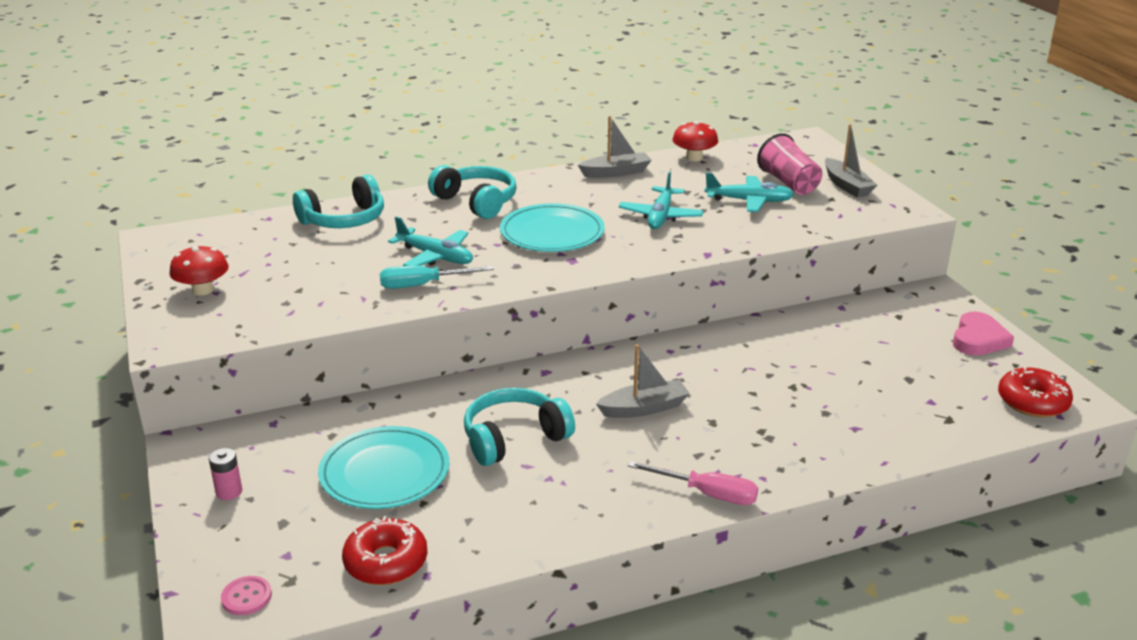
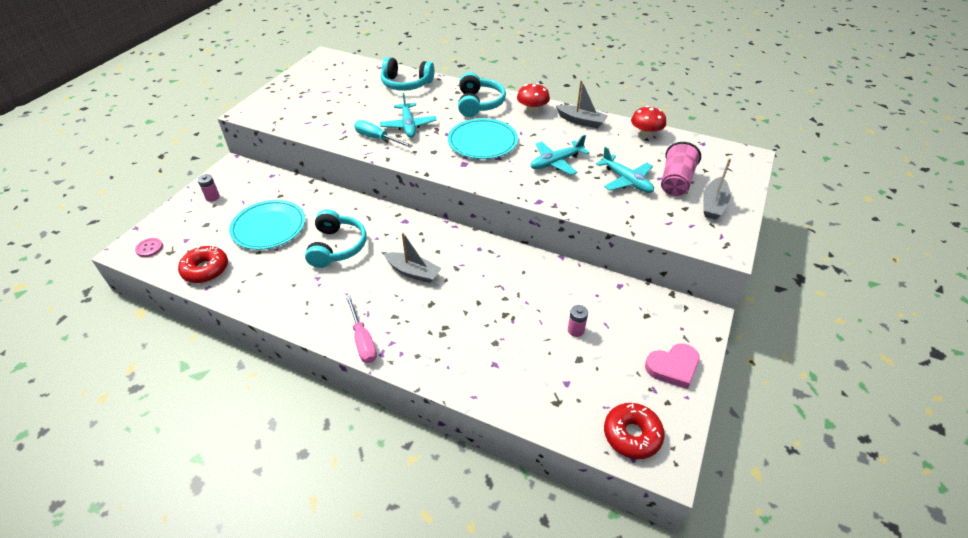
camera: 45 degrees right, 15 degrees up
red mushroom [169,245,229,295] -> red mushroom moved to [517,83,550,113]
turquoise headphones [464,388,575,466] -> turquoise headphones turned 75 degrees clockwise [305,209,366,268]
none -> pink battery [568,305,588,337]

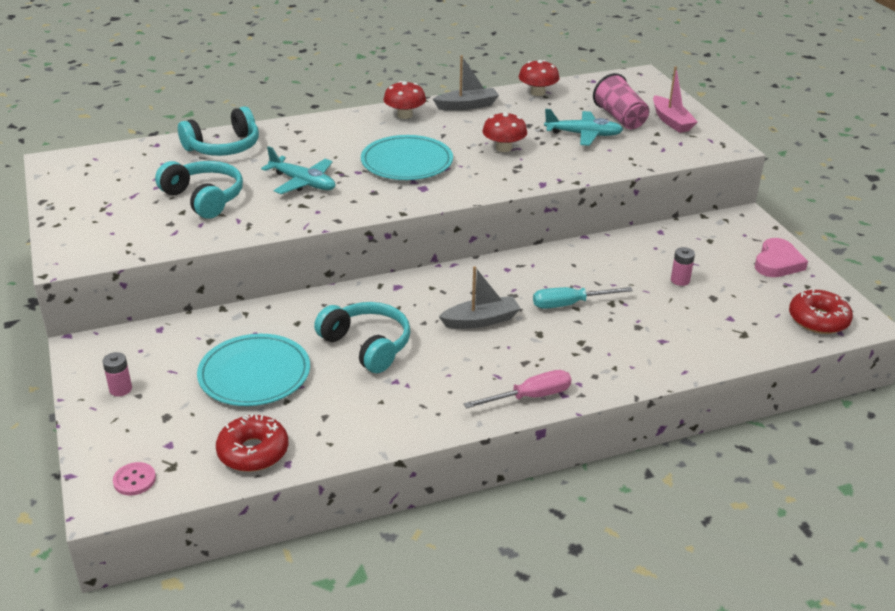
camera: 45 degrees left, 10 degrees down
pink screwdriver [346,296,377,363] -> pink screwdriver turned 45 degrees counterclockwise [464,370,571,408]
turquoise screwdriver [354,120,413,148] -> turquoise screwdriver moved to [533,287,633,309]
turquoise headphones [458,72,506,117] -> turquoise headphones moved to [155,161,243,219]
turquoise plane [530,135,589,175] -> red mushroom [482,112,527,152]
grey boat [703,158,731,220] -> pink boat [653,66,697,133]

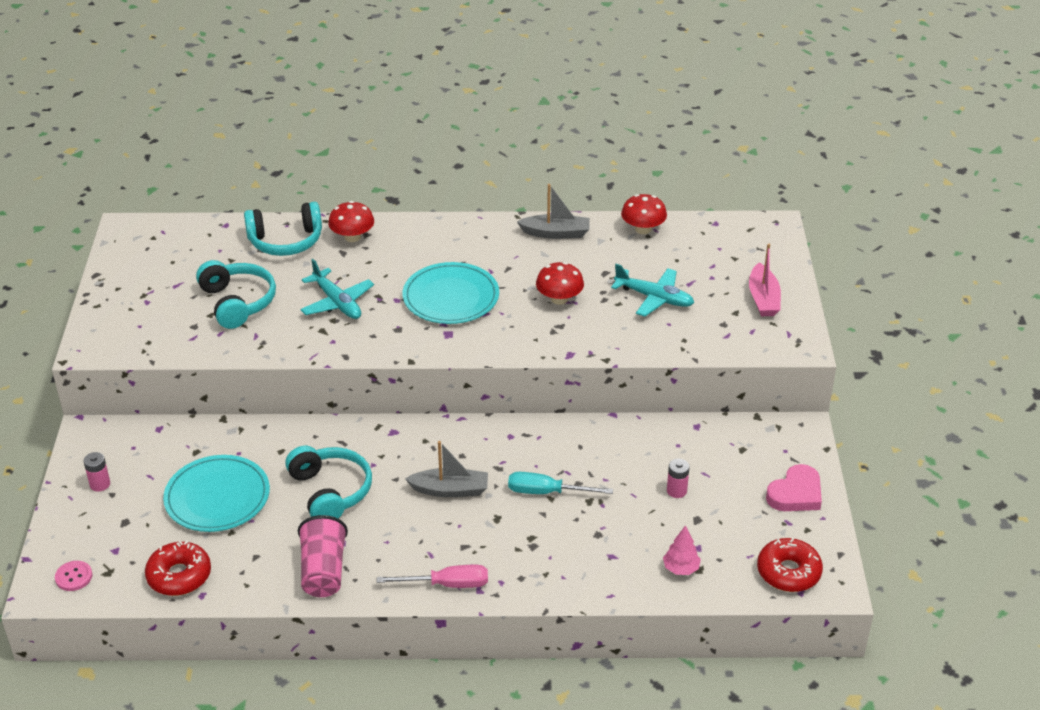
camera: 20 degrees right, 5 degrees up
red mushroom [383,81,426,119] -> red mushroom moved to [328,201,374,242]
pink cup [593,73,649,129] -> pink cup moved to [298,515,348,597]
none -> pink tree [663,525,701,575]

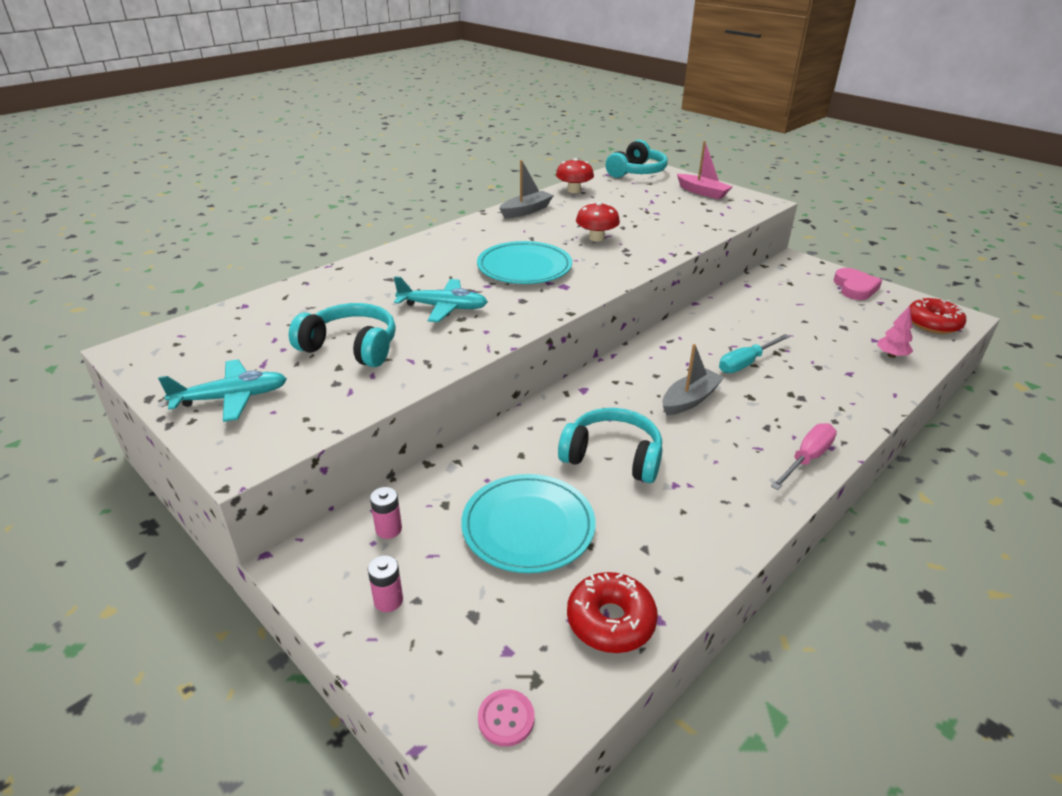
camera: 45 degrees left, 5 degrees down
turquoise headphones [244,202,322,256] -> turquoise headphones moved to [605,140,668,178]
pink cup [298,515,348,597] -> none
red mushroom [328,201,374,242] -> none
turquoise plane [611,264,694,317] -> turquoise plane moved to [158,359,287,422]
pink battery [667,459,690,498] -> pink battery moved to [370,487,402,539]

